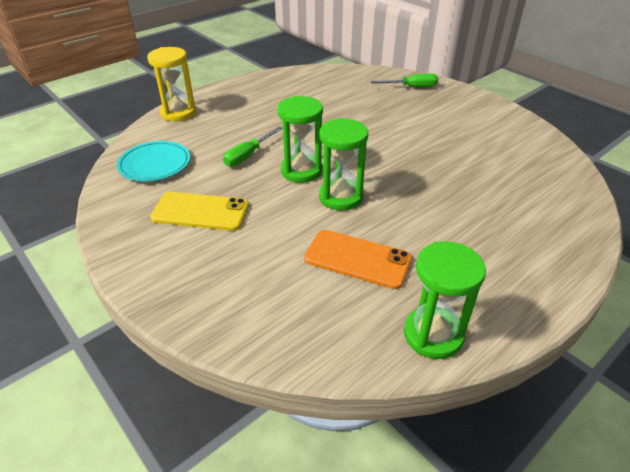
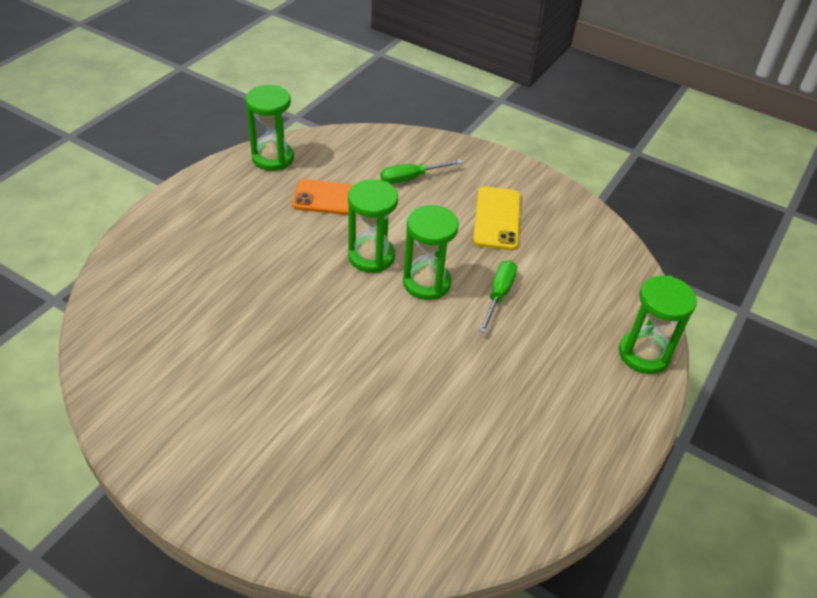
camera: 160 degrees right, 5 degrees up
turquoise plate [117,141,190,182] -> none
yellow hourglass [147,47,196,122] -> green hourglass [619,275,697,374]
yellow phone [150,192,249,231] -> yellow phone turned 75 degrees counterclockwise [473,186,521,250]
green screwdriver [371,74,438,87] -> green screwdriver moved to [380,159,463,184]

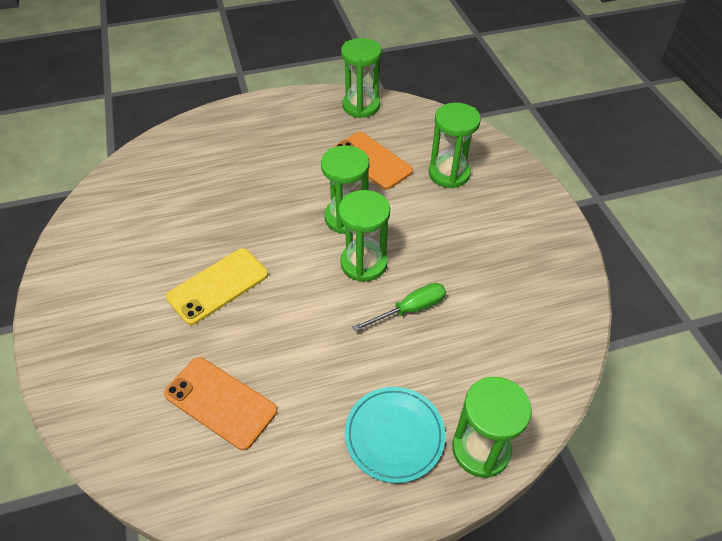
camera: 45 degrees right, 5 degrees up
green screwdriver [380,159,463,184] -> green hourglass [429,103,481,188]
yellow phone [473,186,521,250] -> yellow phone moved to [166,248,268,325]
none -> orange phone [164,357,277,450]
none -> turquoise plate [345,387,445,483]

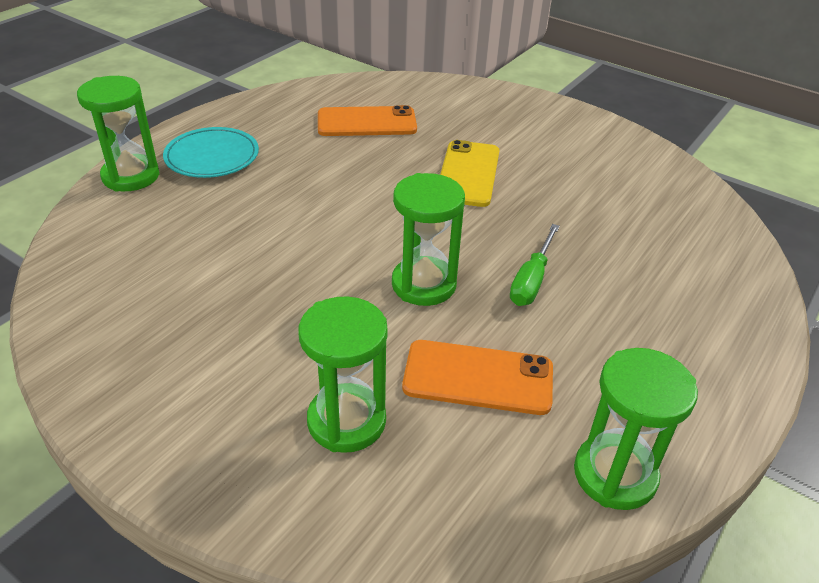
camera: 140 degrees right, 10 degrees down
green hourglass [338,190,390,282] -> none
green screwdriver [353,283,446,332] -> green screwdriver moved to [510,224,560,306]

